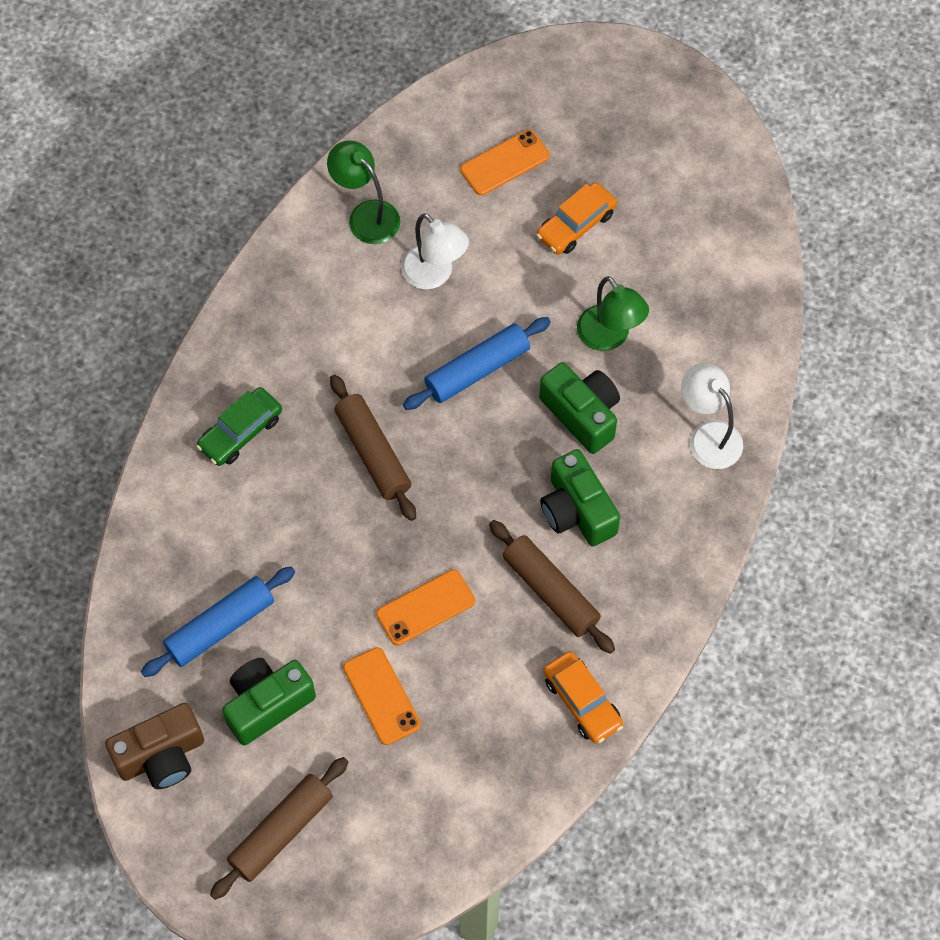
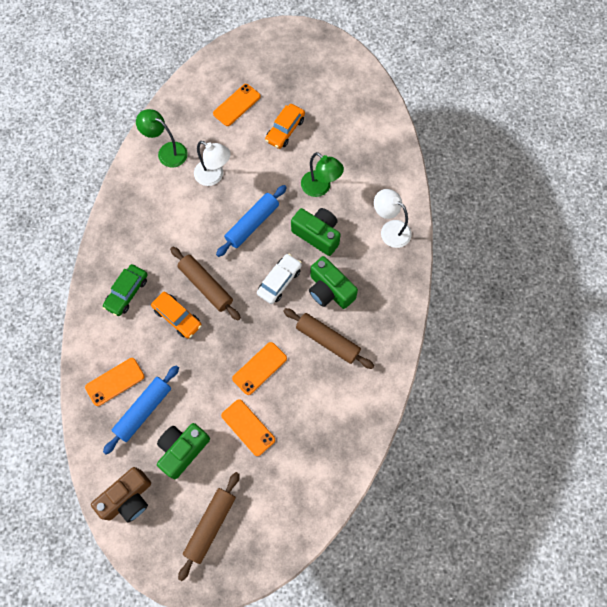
camera: 15 degrees left, 5 degrees up
orange car [543,651,623,744] -> orange car moved to [151,292,202,339]
none -> orange phone [85,358,144,406]
none -> white car [257,254,302,304]

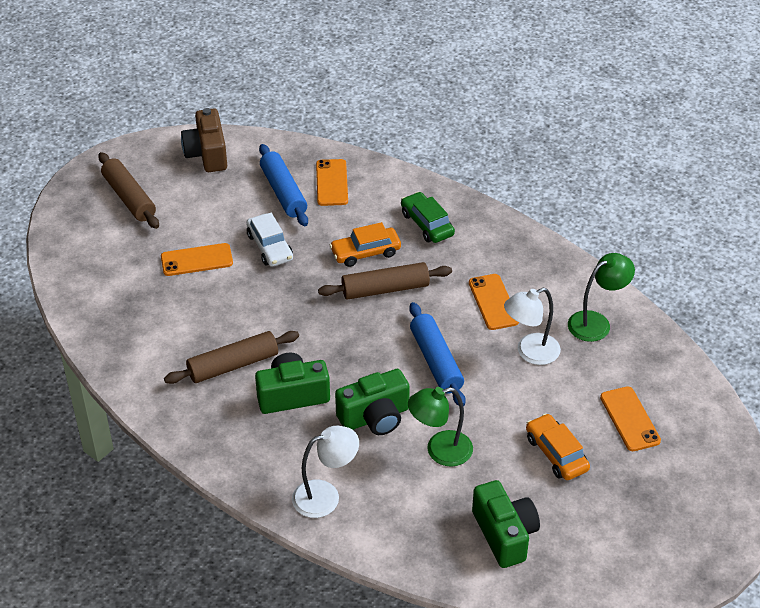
camera: 120 degrees right, 25 degrees down
green camera [157,423,210,480] -> green camera moved to [472,480,540,568]
orange phone [232,342,287,395] -> orange phone moved to [469,274,519,330]
white car [257,254,302,304] -> white car moved to [246,213,293,267]

